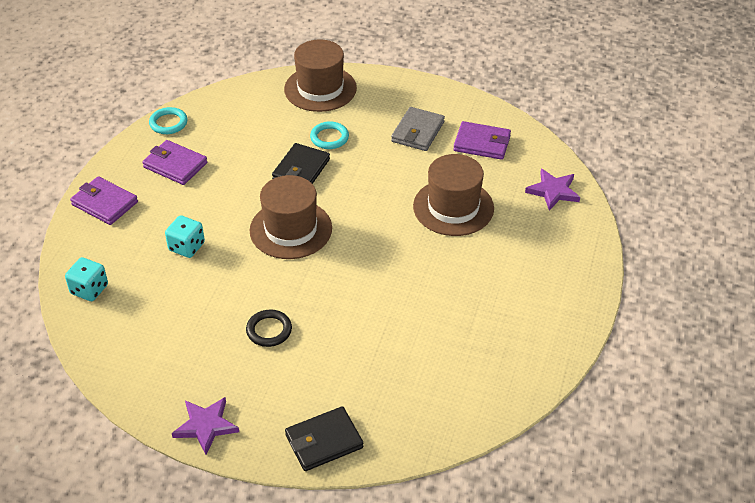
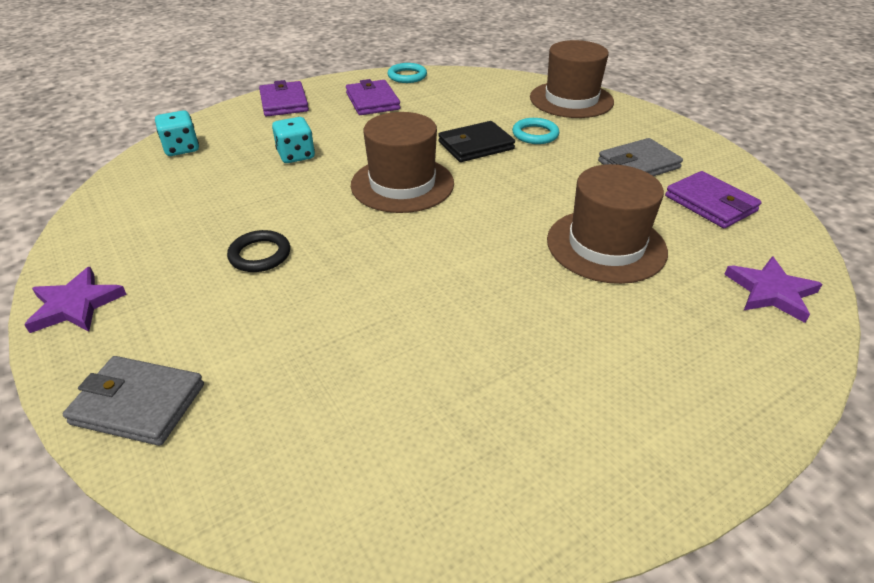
camera: 40 degrees right, 5 degrees down
black wallet [285,406,364,471] -> grey wallet [63,356,204,446]

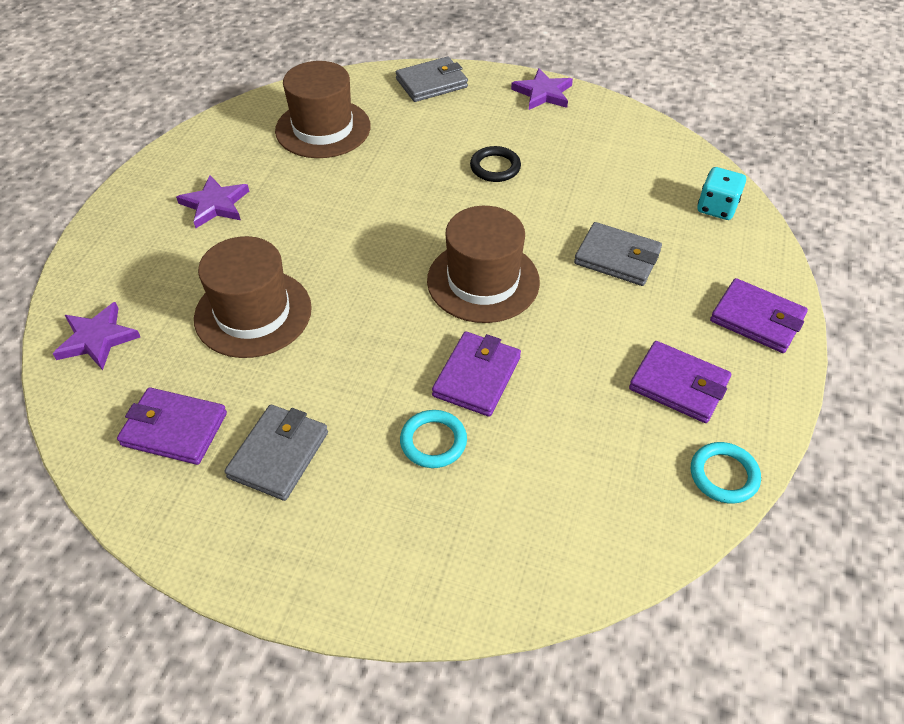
camera: 140 degrees right, 10 degrees up
turquoise dice [272,117,315,163] -> grey wallet [574,222,662,286]
black wallet [438,121,515,162] -> purple wallet [432,332,521,417]
brown hat [530,40,614,118] -> brown hat moved to [275,61,371,158]
none -> purple star [176,175,249,228]

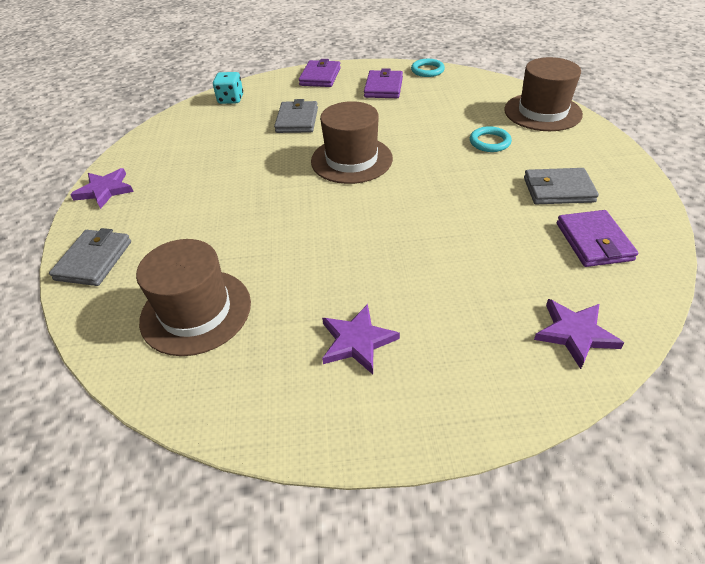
camera: 110 degrees left, 5 degrees down
brown hat [194,236,312,358] -> brown hat moved to [504,57,583,131]
grey wallet [396,57,468,102] -> grey wallet turned 60 degrees clockwise [49,228,131,286]
purple wallet [432,332,521,417] -> none
black ring [470,146,521,182] -> none

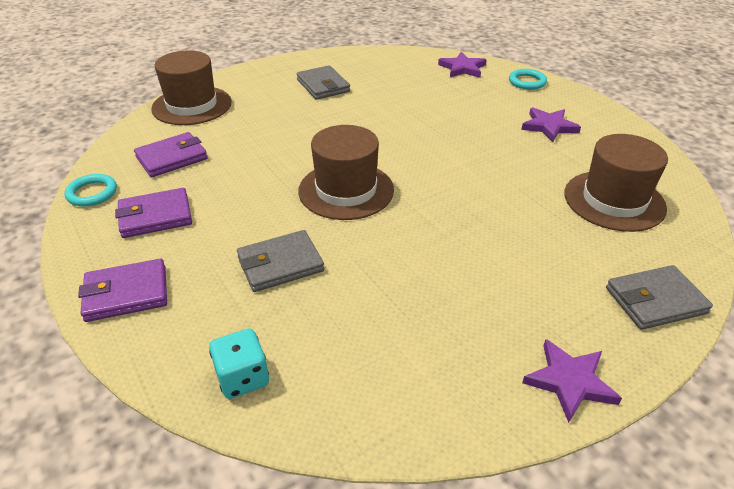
camera: 120 degrees left, 5 degrees down
turquoise ring [470,126,512,152] -> turquoise ring moved to [509,69,547,90]
purple wallet [557,210,638,267] -> purple wallet moved to [134,132,208,177]

